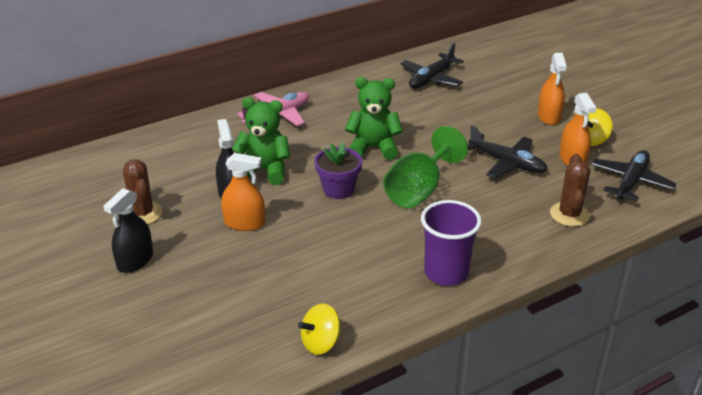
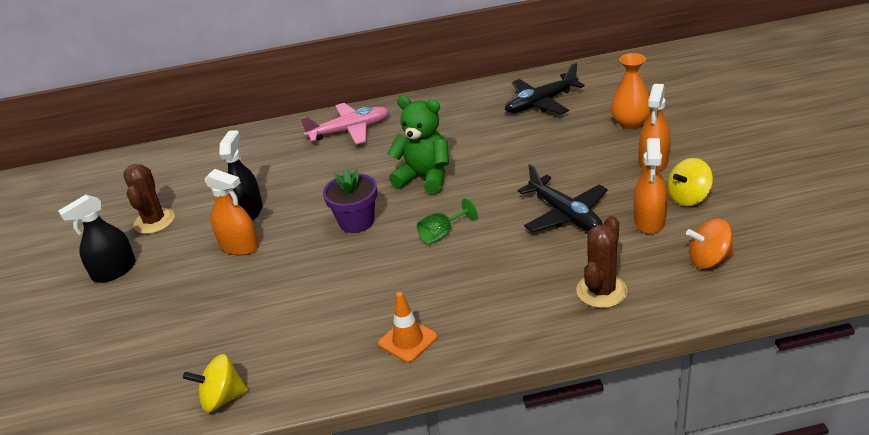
camera: 25 degrees right, 0 degrees up
green teddy bear [232,98,290,185] -> none
green goblet [383,126,468,208] -> green goblet [417,198,478,244], size x0.50
purple cup [421,200,482,286] -> orange traffic cone [378,292,438,363]
black plane [591,150,676,201] -> orange spinning top [686,218,734,269]
none -> orange vase [611,53,651,129]

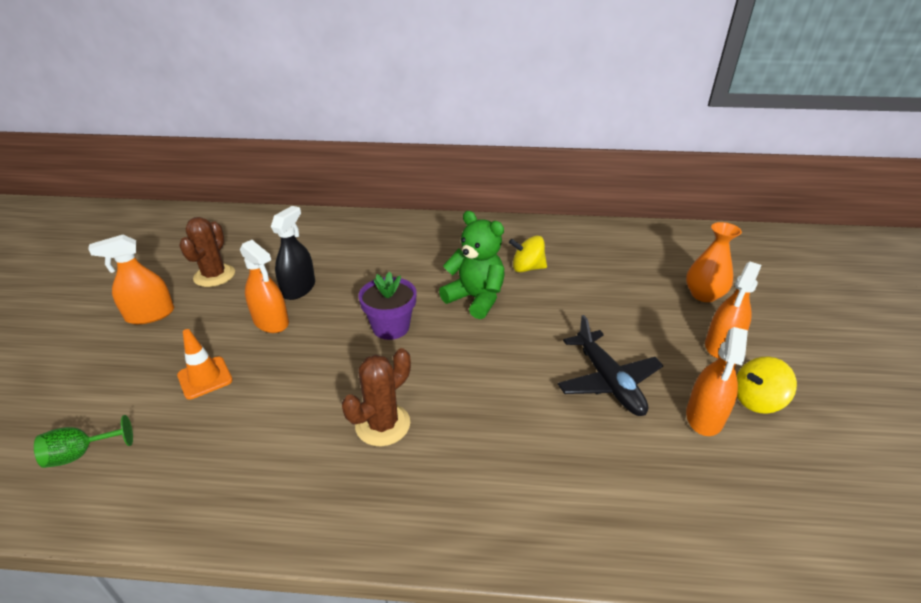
camera: 10 degrees right, 0 degrees up
black spray bottle [58,195,136,283] -> orange spray bottle [88,235,174,324]
yellow spinning top [183,354,248,412] -> yellow spinning top moved to [509,236,547,273]
pink plane [300,103,389,145] -> none
orange traffic cone [378,292,438,363] -> orange traffic cone moved to [177,329,233,400]
green goblet [417,198,478,244] -> green goblet moved to [34,415,133,468]
black plane [505,63,585,115] -> none
brown cactus [576,216,628,308] -> brown cactus moved to [342,348,411,446]
orange spinning top [686,218,734,269] -> none

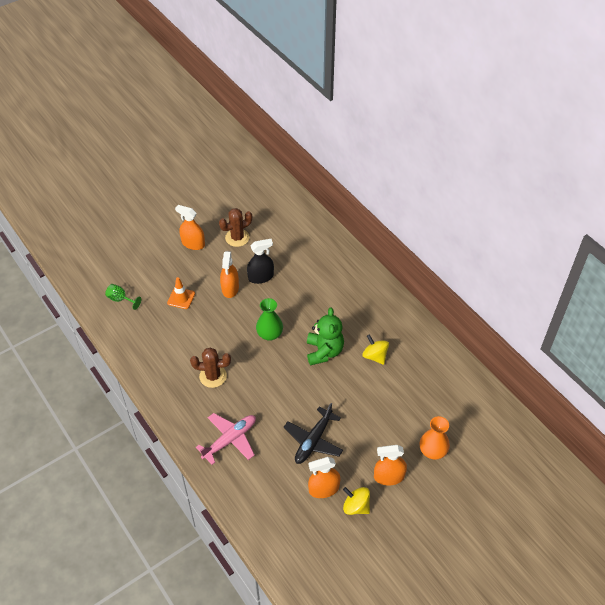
camera: 50 degrees right, 15 degrees up
purple flower pot [358,272,416,340] -> green vase [256,298,283,341]
none -> pink plane [196,413,256,465]

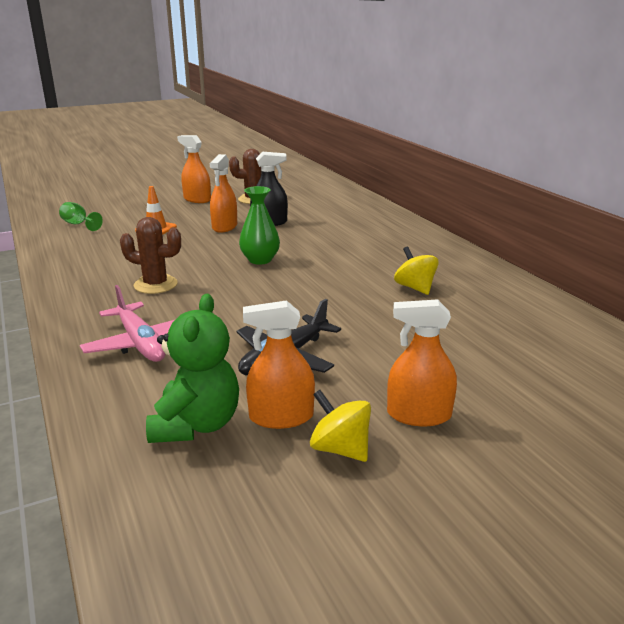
camera: 10 degrees right, 25 degrees down
pink plane [196,413,256,465] -> pink plane turned 90 degrees clockwise [80,285,176,362]
green teddy bear [307,307,344,366] -> green teddy bear moved to [146,294,239,443]
orange vase [420,416,450,459] -> none

